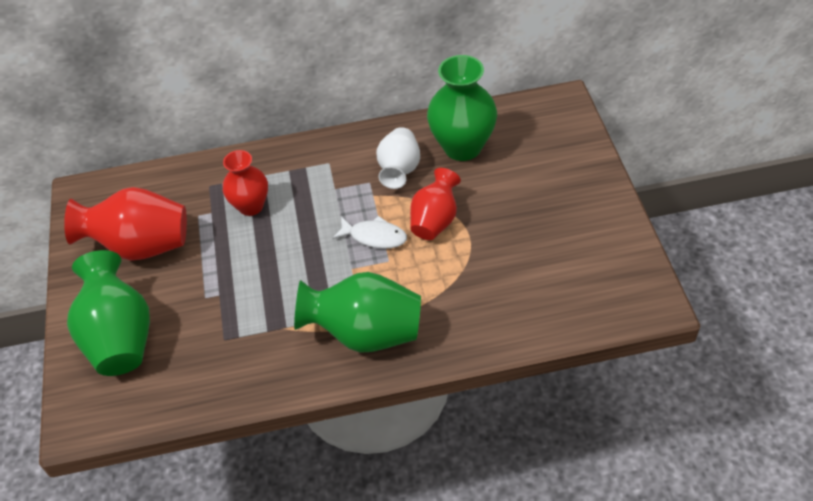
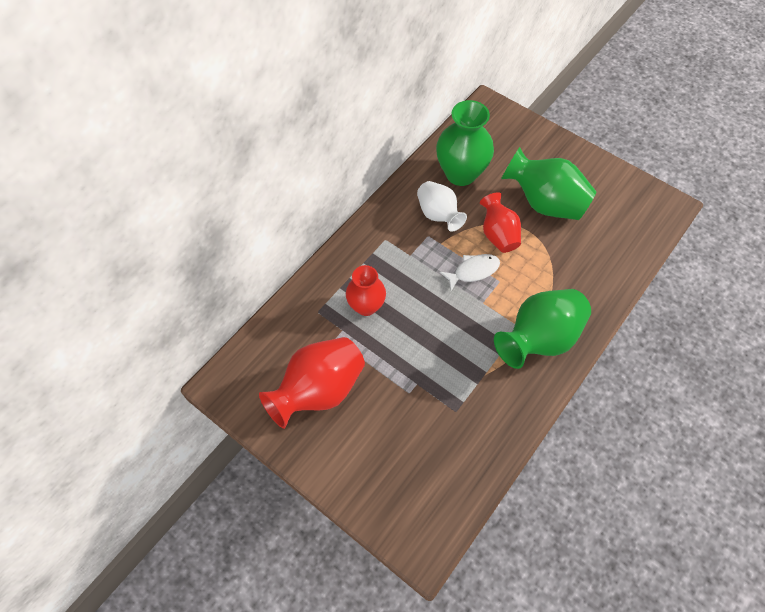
camera: 45 degrees left, 10 degrees up
green vase [67,250,150,376] -> green vase moved to [501,147,597,220]

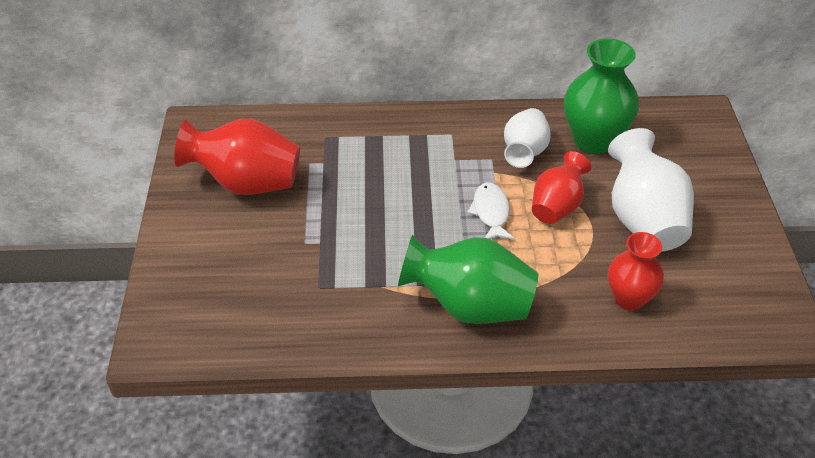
camera: 50 degrees right, 15 degrees down
red vase [346,265,386,316] -> red vase moved to [608,232,664,310]
white fish [440,254,500,291] -> white fish turned 120 degrees counterclockwise [467,182,515,240]
green vase [501,147,597,220] -> white vase [608,128,694,252]

